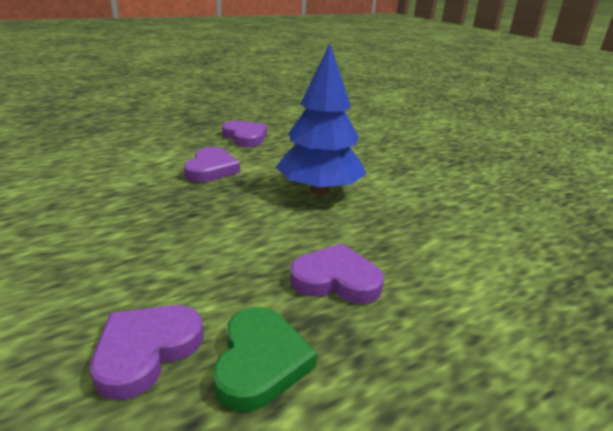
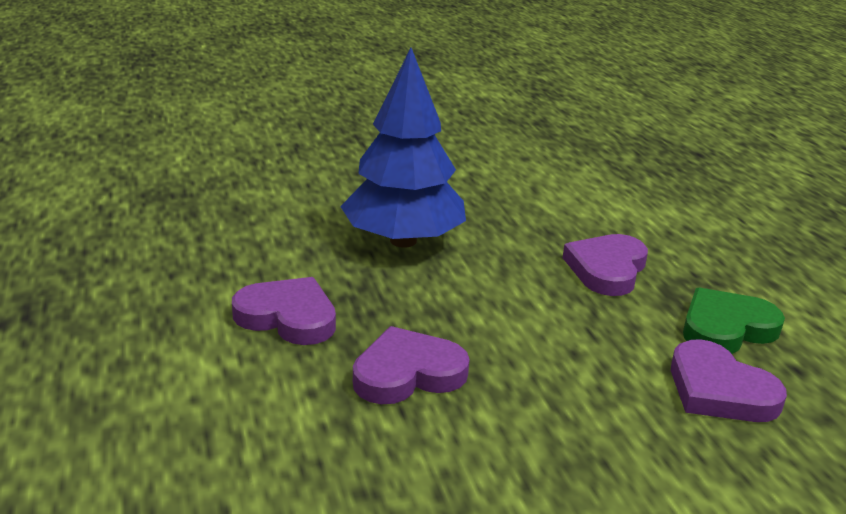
camera: 75 degrees left, 0 degrees up
green heart [213,307,317,412] -> green heart turned 45 degrees counterclockwise [683,287,785,354]
purple heart [222,121,267,147] -> purple heart moved to [353,326,470,404]

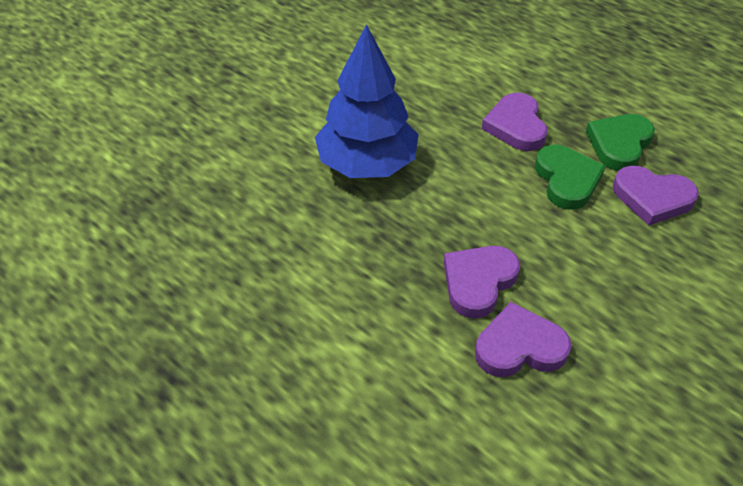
camera: 30 degrees left, 20 degrees up
purple heart [232,277,336,345] -> purple heart moved to [475,302,571,377]
none -> green heart [535,145,606,210]

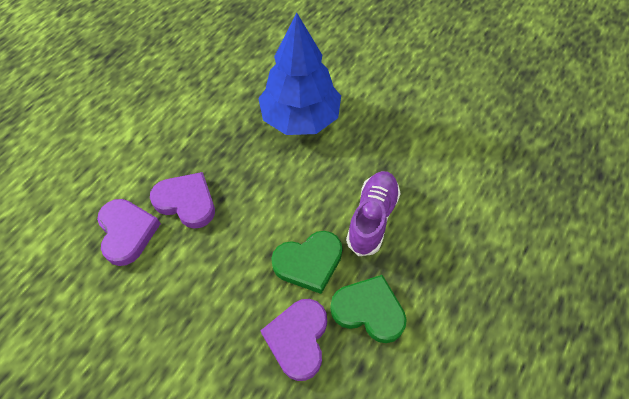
camera: 80 degrees right, 10 degrees up
purple heart [482,93,547,151] -> purple shoe [346,171,401,256]

